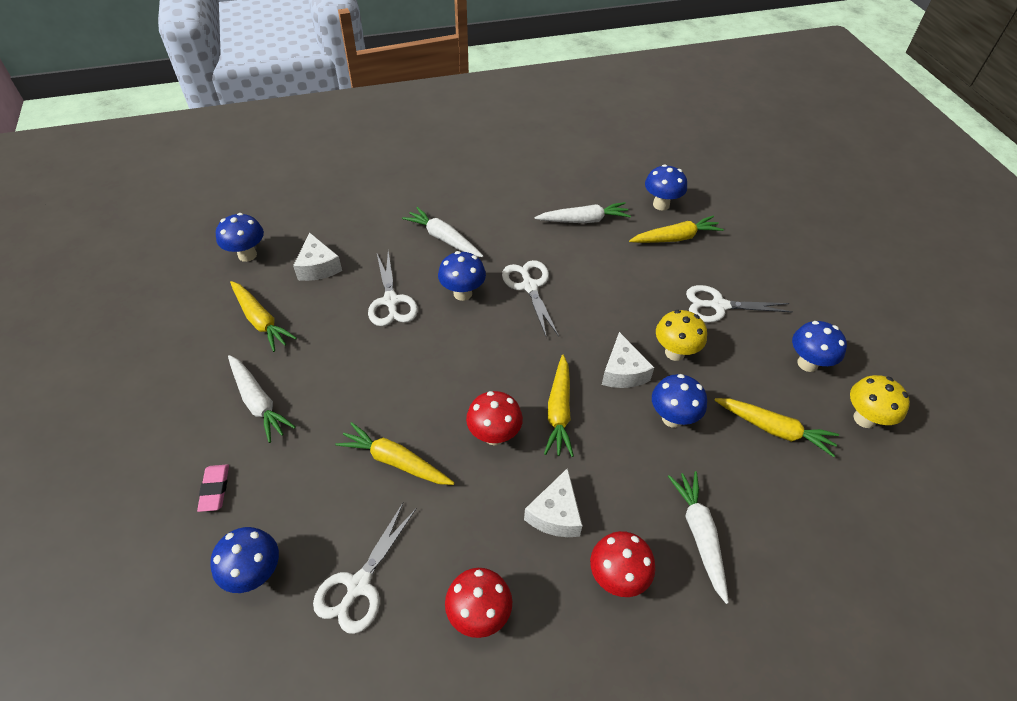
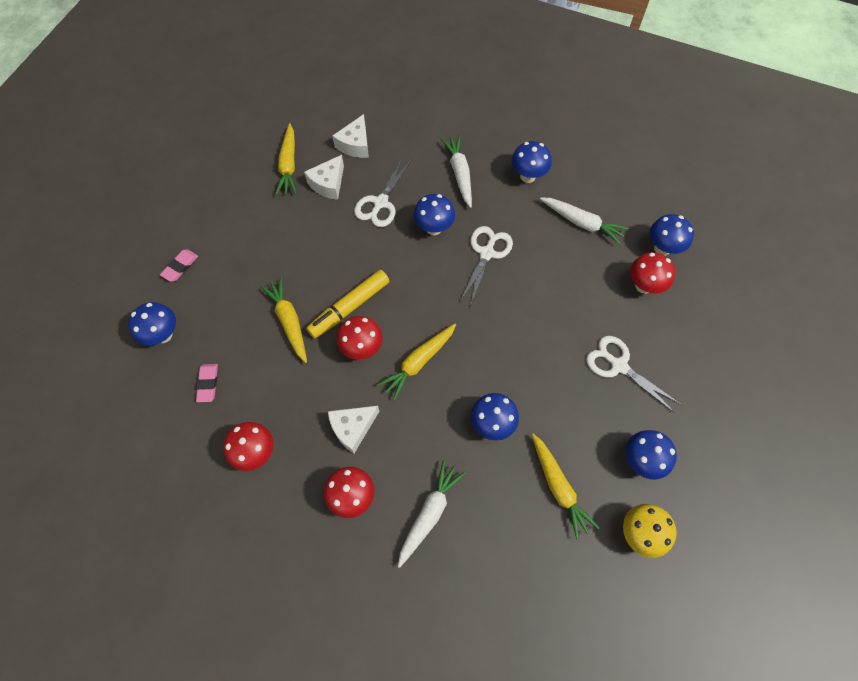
camera: 40 degrees right, 15 degrees up
blue mushroom [216,213,264,262] -> blue mushroom moved to [511,141,552,183]
white carrot [228,355,296,443] -> none
white scissors [313,503,417,634] -> pink eraser [196,364,218,402]
white cheese [602,332,654,388] -> white cheese moved to [304,155,344,200]
yellow carrot [629,216,724,243] -> red mushroom [630,252,675,294]
yellow mushroom [656,310,707,361] -> none
none -> yellow marker [306,270,389,338]

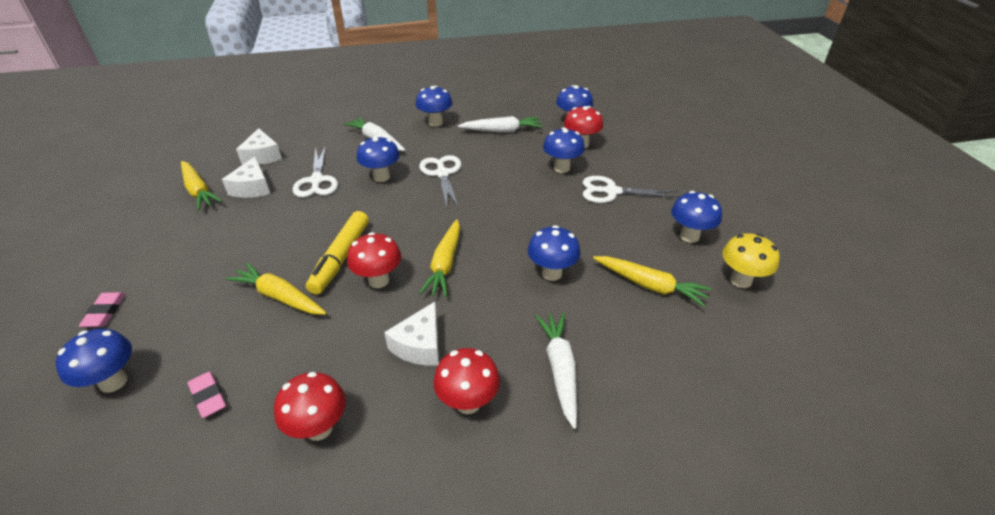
camera: 35 degrees left, 25 degrees down
none -> blue mushroom [543,127,585,173]

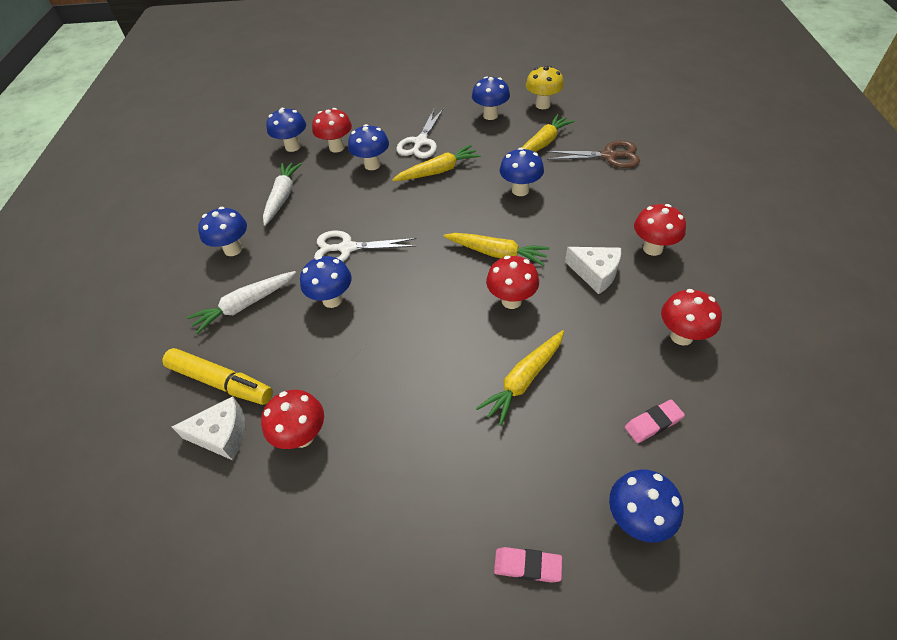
camera: 75 degrees left, 10 degrees up
yellow carrot [181,161,222,210] -> yellow carrot moved to [392,145,481,181]
white cheese [222,157,270,198] -> red mushroom [261,390,324,449]
white scissors [293,145,338,197] -> none
yellow marker [306,211,369,295] -> yellow marker moved to [163,348,273,405]
white carrot [535,313,577,429] -> none
none -> brown scissors [546,140,640,168]

